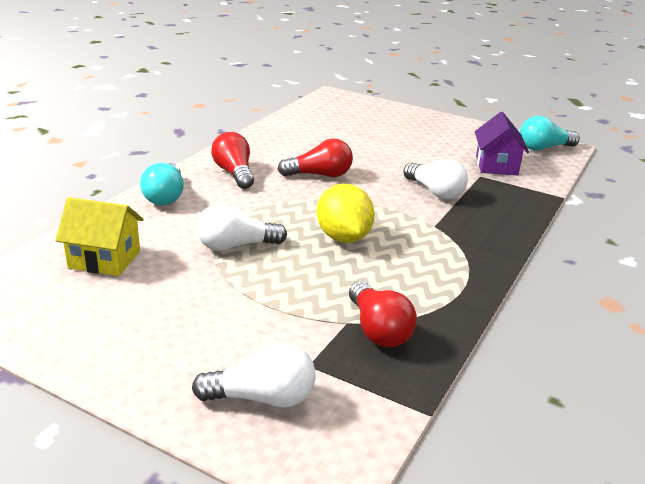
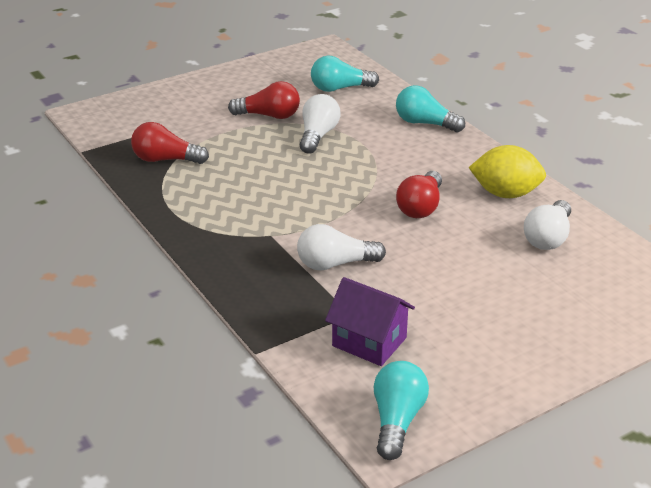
camera: 120 degrees right, 5 degrees up
yellow house [55,197,144,276] -> turquoise light bulb [311,56,379,92]
white light bulb [192,343,316,408] -> white light bulb moved to [524,200,571,250]
red light bulb [211,132,254,189] -> red light bulb moved to [228,81,300,119]
yellow lemon [317,184,375,243] -> yellow lemon moved to [469,145,546,198]

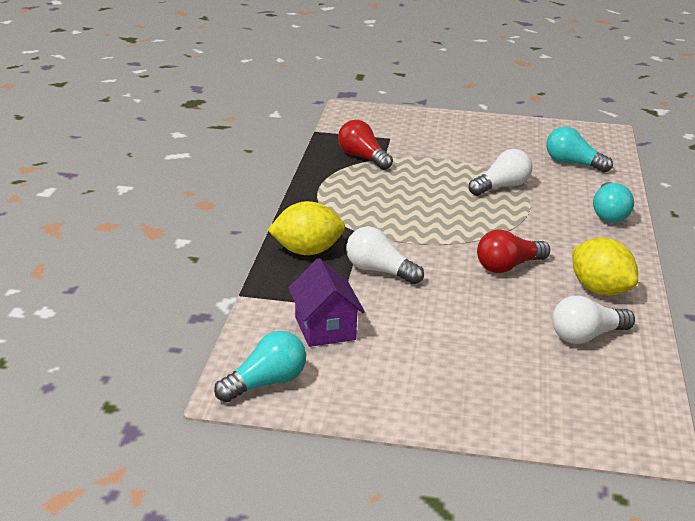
camera: 40 degrees right, 5 degrees down
red light bulb [228,81,300,119] -> none
turquoise light bulb [396,85,465,132] -> turquoise light bulb turned 150 degrees counterclockwise [593,182,634,223]
none -> yellow lemon [267,201,345,255]

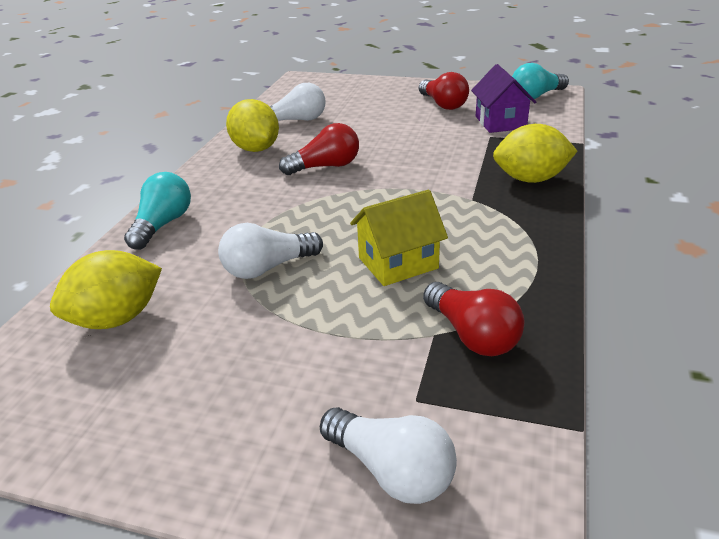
camera: 170 degrees left, 5 degrees up
white light bulb [346,226,424,284] -> white light bulb moved to [320,407,457,504]
turquoise light bulb [546,127,613,173] -> yellow lemon [50,250,162,329]
none -> yellow house [350,190,448,286]
none -> red light bulb [419,72,469,110]

